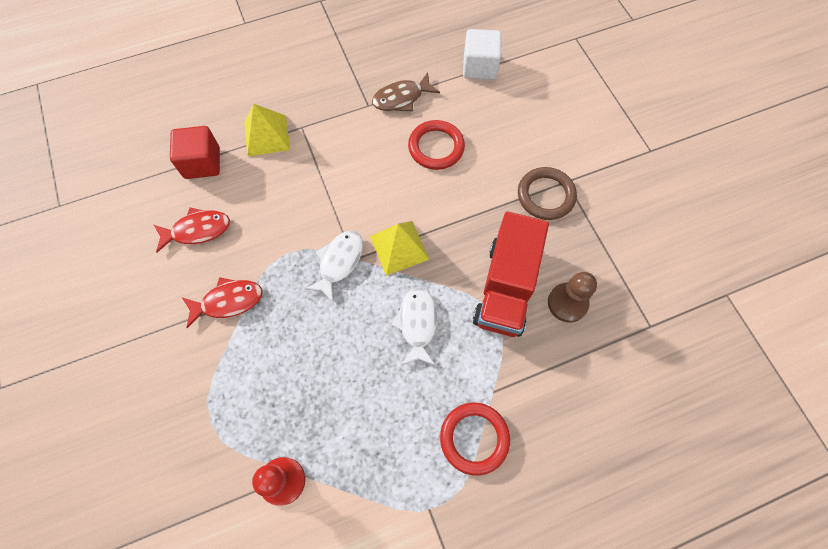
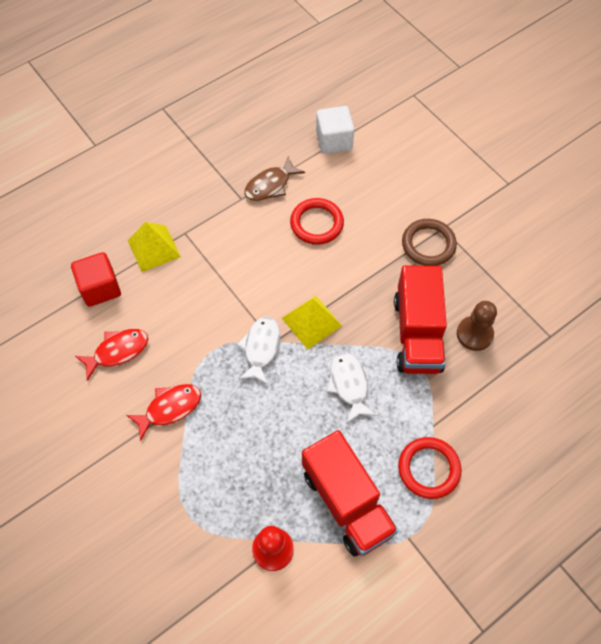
camera: 15 degrees left, 5 degrees down
none -> red truck [302,430,398,557]

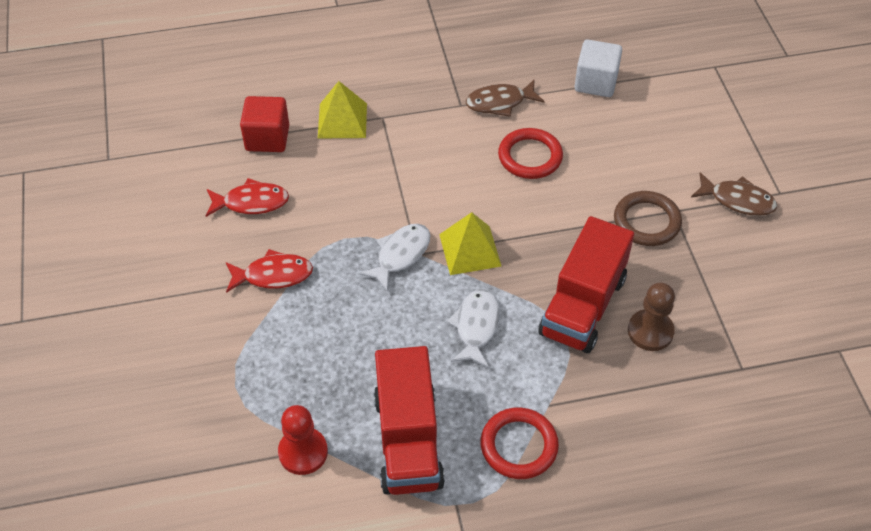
camera: 25 degrees right, 10 degrees down
none -> brown fish [691,172,777,216]

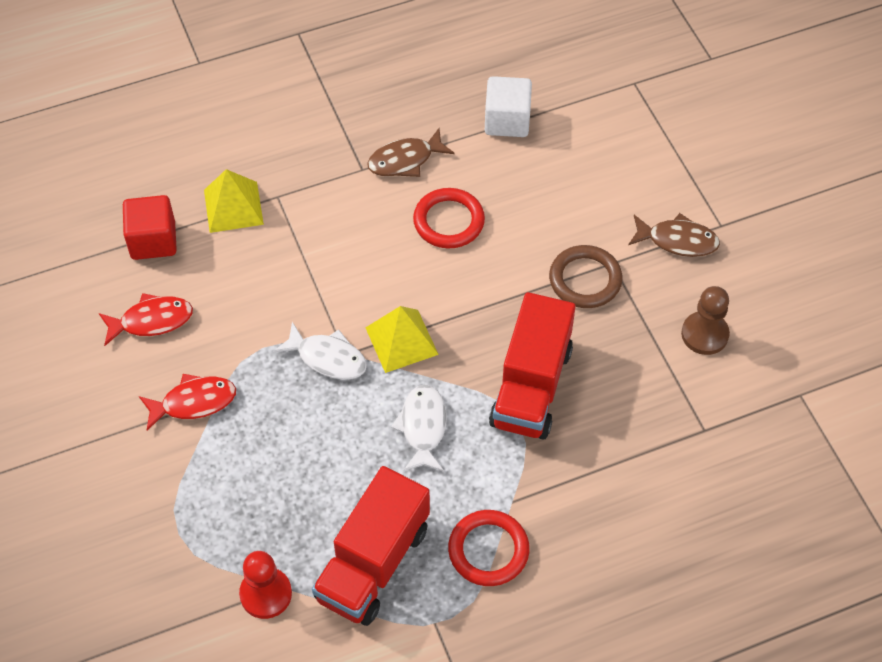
camera: 10 degrees left, 5 degrees up
white fish [359,224,430,292] -> white fish turned 90 degrees clockwise [273,322,367,380]
red truck [374,346,445,495] -> red truck turned 45 degrees clockwise [312,466,430,626]
brown pawn [628,283,675,351] -> brown pawn moved to [681,286,730,355]

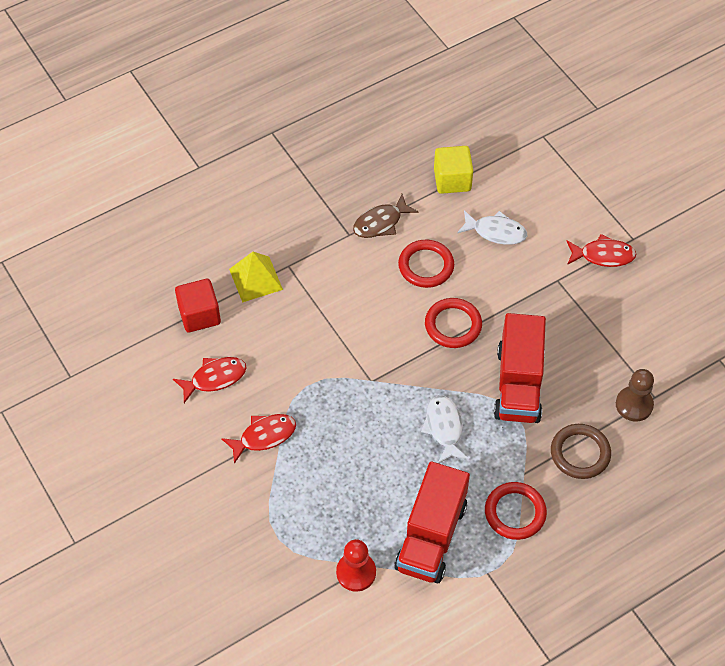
camera: 10 degrees left, 0 degrees up
white fish [273,322,367,380] -> white fish moved to [457,210,527,245]
yellow pyramid [365,306,439,373] -> none
white cube [485,76,532,137] -> yellow cube [434,146,473,194]
brown ring [549,245,623,308] -> brown ring moved to [551,424,611,479]
brown fish [628,213,720,257] -> red fish [567,234,636,267]
brown pawn [681,286,730,355] -> brown pawn moved to [616,369,654,422]
none -> red ring [425,298,482,348]

